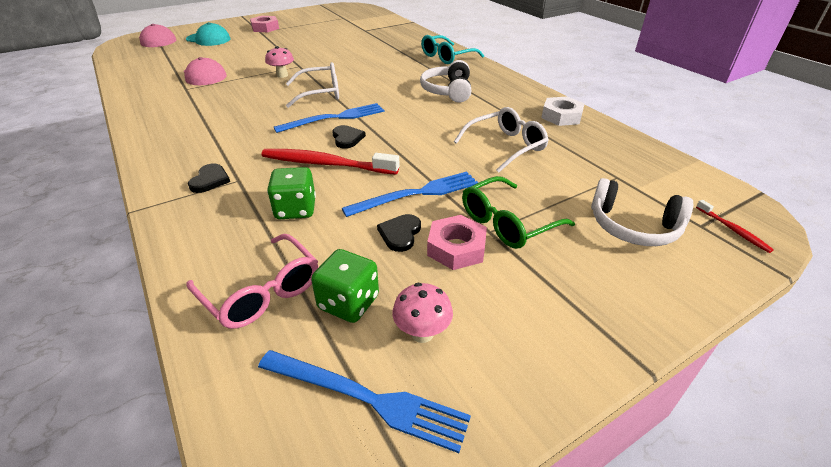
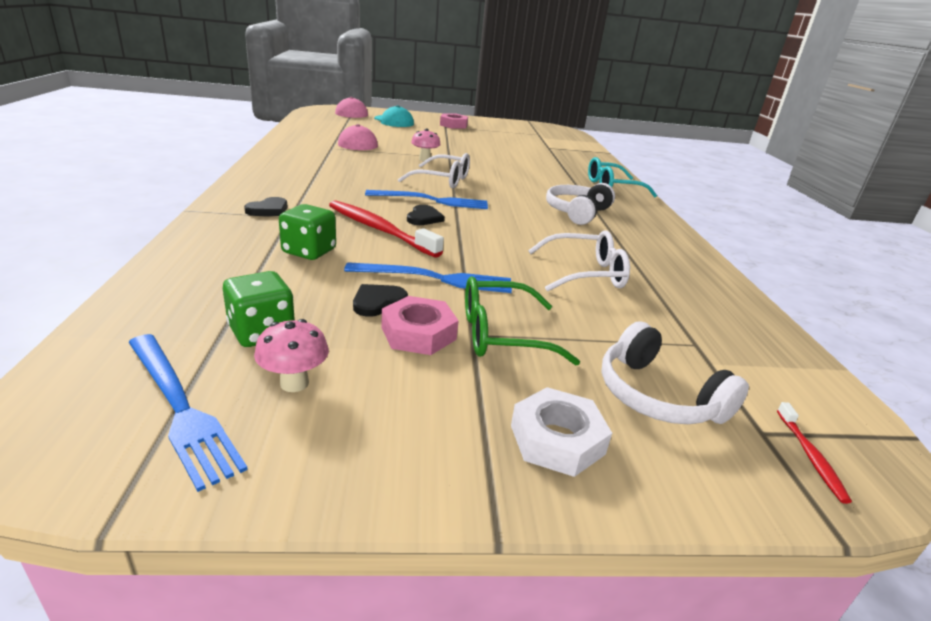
camera: 25 degrees right, 10 degrees down
pink glasses [186,234,319,329] -> none
white nut [541,96,585,126] -> white nut moved to [511,387,612,477]

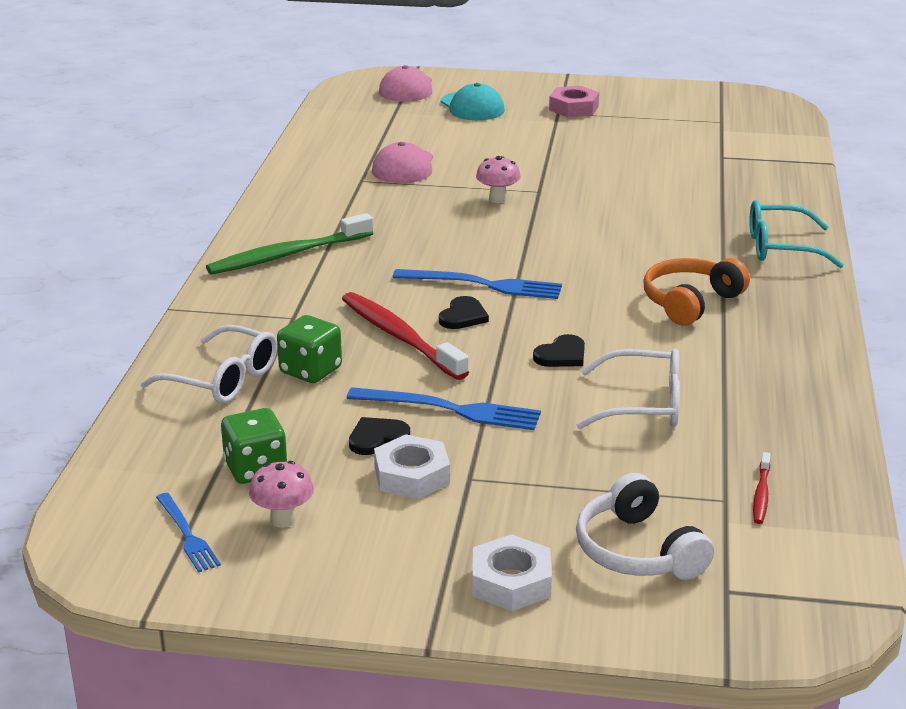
camera: 15 degrees right, 0 degrees up
blue fork [128,334,248,492] -> blue fork [156,493,221,572], size x0.62
black heart [244,197,288,216] -> black heart moved to [533,334,585,367]
pink nut [381,296,459,355] -> white nut [374,434,450,499]
white glasses [398,153,470,189] -> white glasses moved to [141,325,277,403]
green glasses [465,276,580,365] -> none
white headphones [546,183,615,225] -> orange headphones [644,258,750,325]
red toothbrush [777,402,852,504] -> red toothbrush moved to [753,452,771,524]
none -> green toothbrush [206,213,373,275]

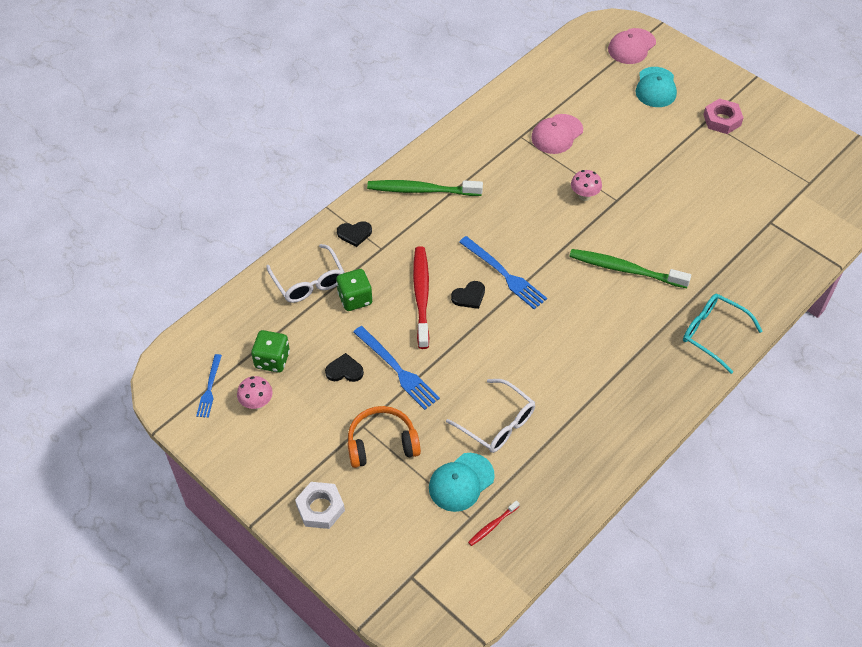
camera: 35 degrees right, 25 degrees up
white nut [374,434,450,499] -> none
black heart [533,334,585,367] -> black heart moved to [337,221,372,247]
white headphones [576,473,714,580] -> none
orange headphones [644,258,750,325] -> orange headphones moved to [347,406,421,468]
none -> turquoise cap [429,453,495,512]
none -> green toothbrush [569,249,691,288]

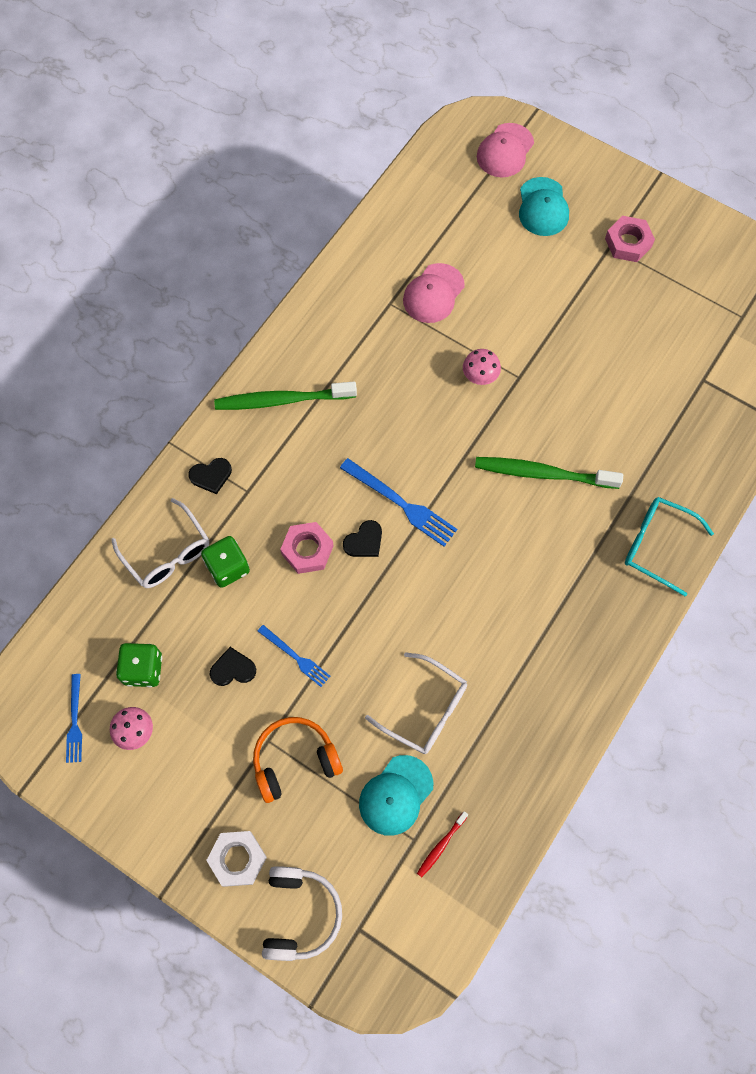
camera: 10 degrees left, 15 degrees up
blue fork [353,326,440,410] -> blue fork [258,625,330,687], size x0.62
red toothbrush [413,246,430,349] -> pink nut [280,522,333,574]
none -> white headphones [262,866,342,961]

